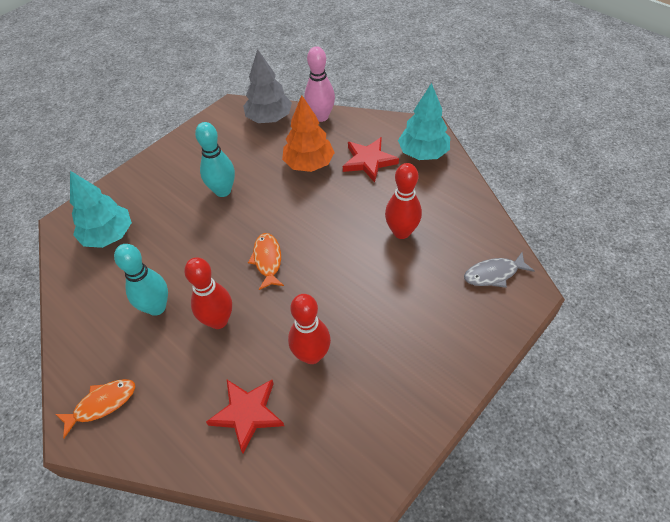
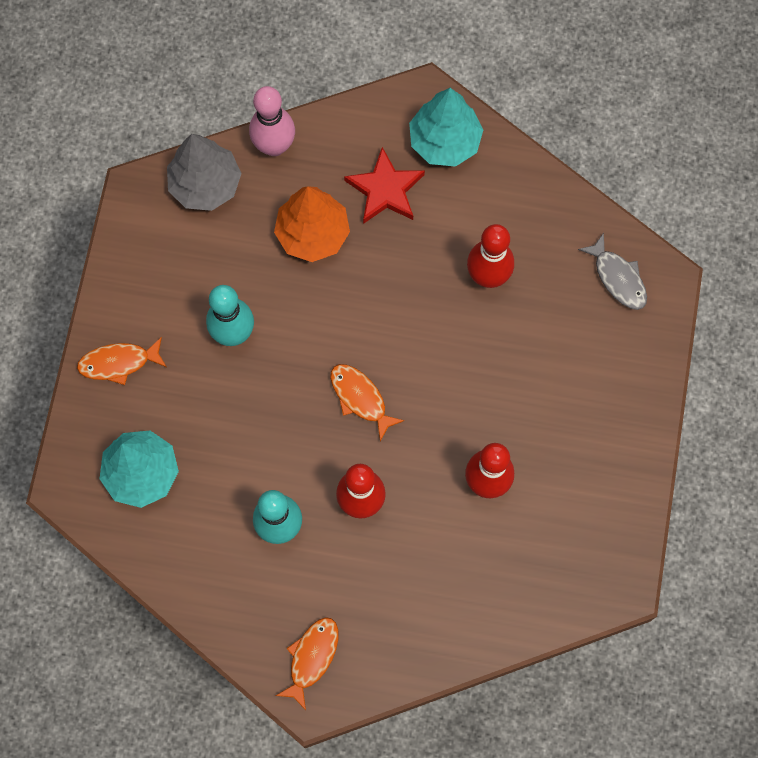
camera: 35 degrees left, 20 degrees up
red star [206,380,284,453] -> none
grey fish [464,252,535,288] -> grey fish turned 75 degrees counterclockwise [578,233,647,310]
none -> orange fish [77,337,166,385]

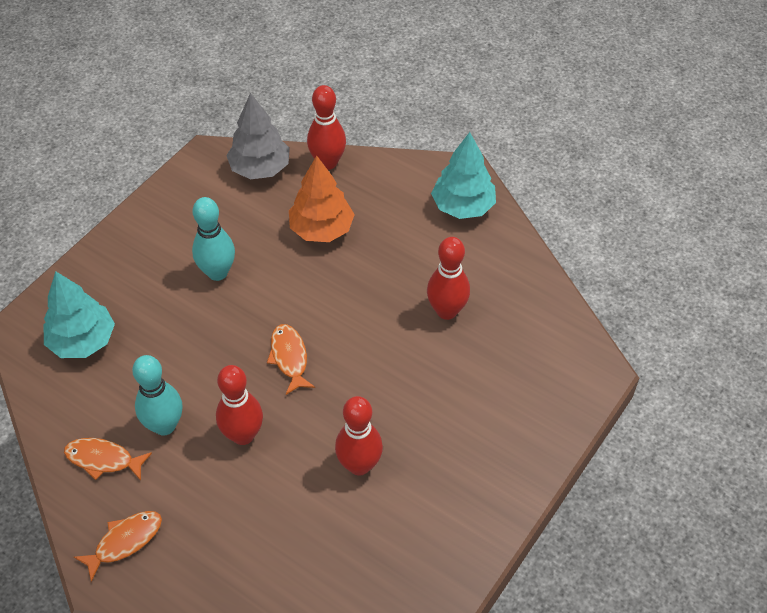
camera: 25 degrees right, 20 degrees down
orange fish [77,337,166,385] -> orange fish moved to [64,438,152,481]
pink bowling pin [249,86,295,156] -> red bowling pin [307,85,346,170]
red star [344,147,425,224] -> none
grey fish [578,233,647,310] -> none

